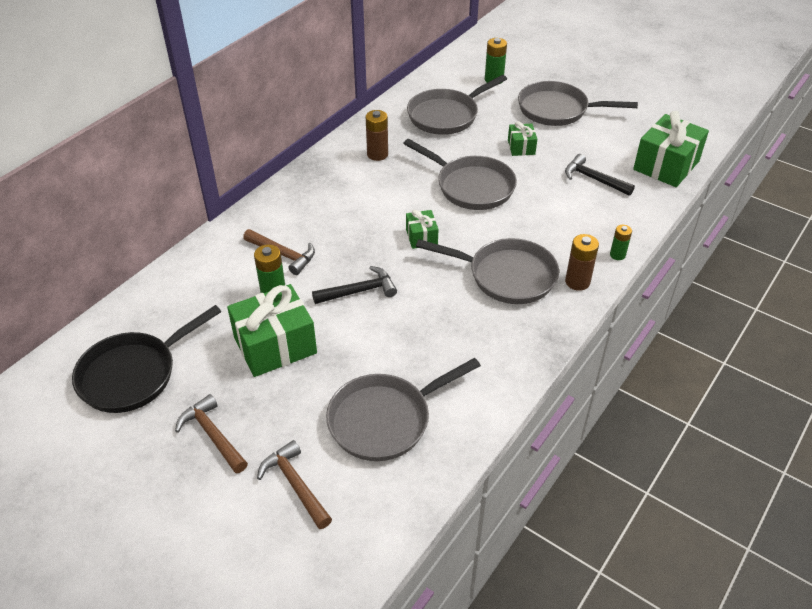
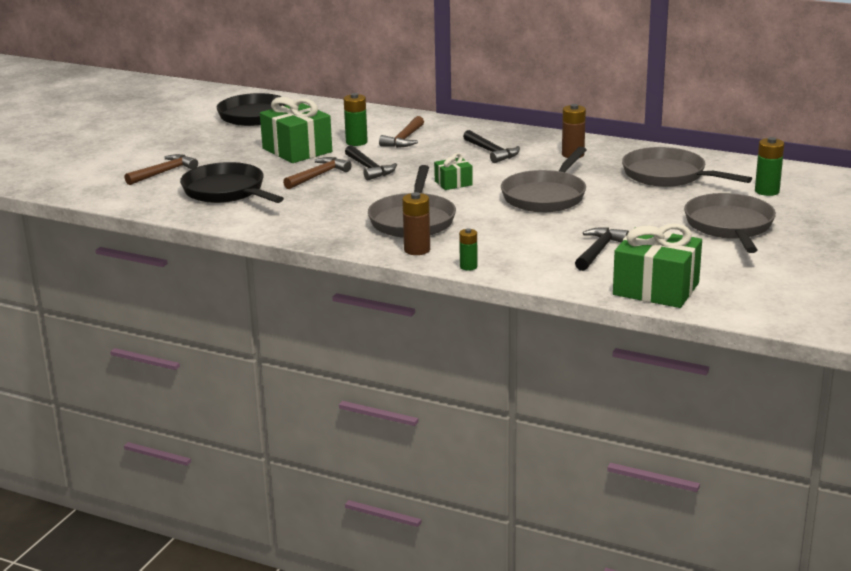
camera: 80 degrees right, 20 degrees down
brown hammer [175,394,248,473] -> brown hammer moved to [283,157,351,189]
grey pan [326,358,481,461] -> black pan [180,162,284,203]
green gift [508,121,537,156] -> none
none -> black hammer [463,130,520,163]

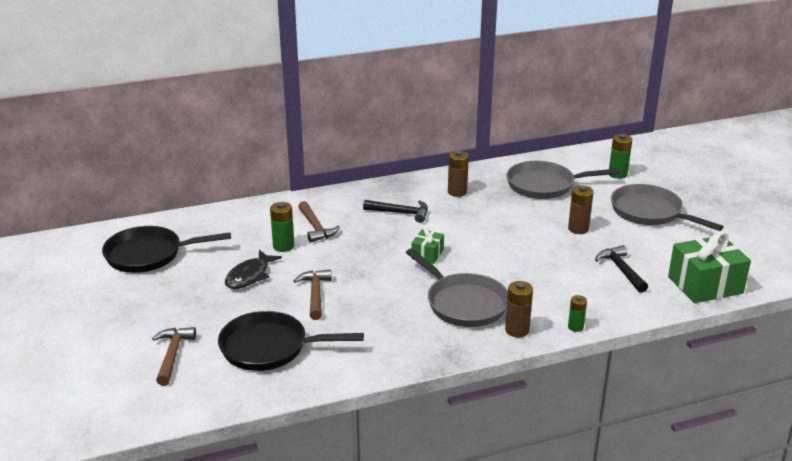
camera: 45 degrees left, 5 degrees up
green gift [260,97,332,163] -> black fish [225,250,282,289]
black hammer [345,145,397,180] -> none
grey pan [501,147,586,212] -> none
none -> brown battery [568,185,594,234]

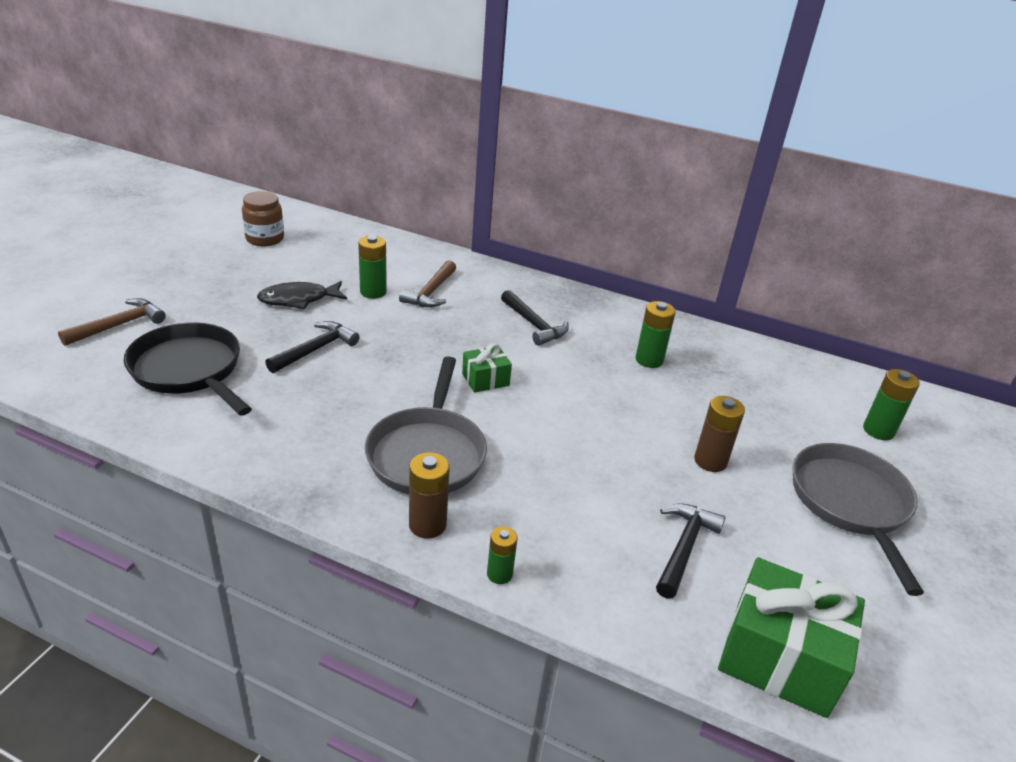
camera: 40 degrees right, 5 degrees up
black pan [102,226,231,273] -> brown jar [242,191,284,246]
brown hammer [293,269,332,320] -> black hammer [265,321,360,373]
brown battery [448,151,469,197] -> none
grey pan [506,161,620,199] -> none
none -> green battery [636,301,676,368]

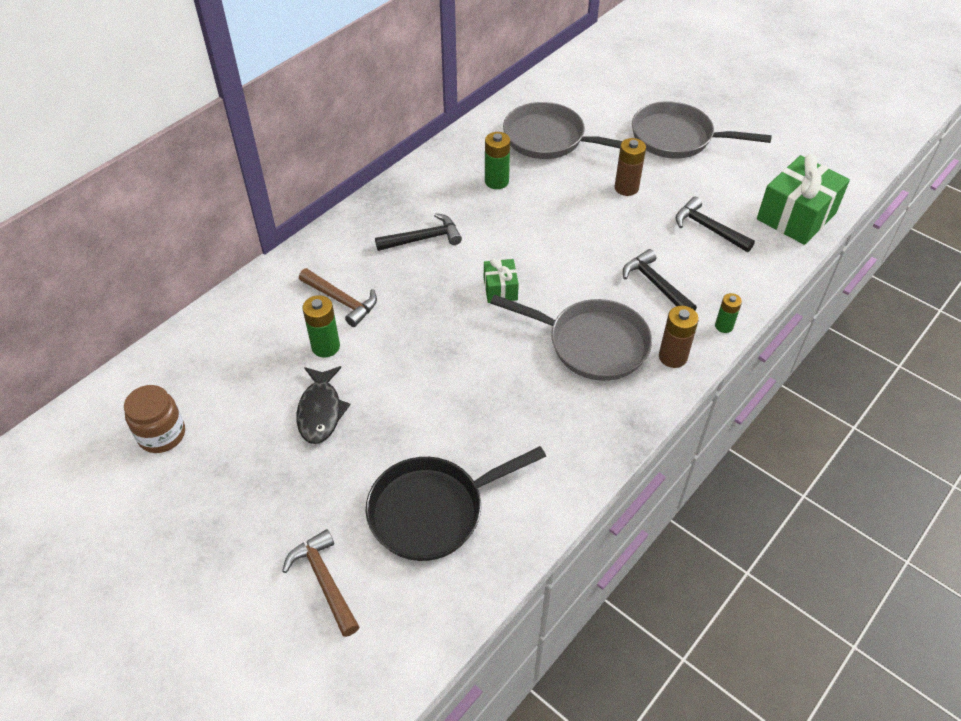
camera: 70 degrees left, 15 degrees up
black hammer [265,321,360,373] -> black hammer moved to [623,249,697,310]
green battery [863,369,920,440] -> none
none -> grey pan [503,102,622,159]

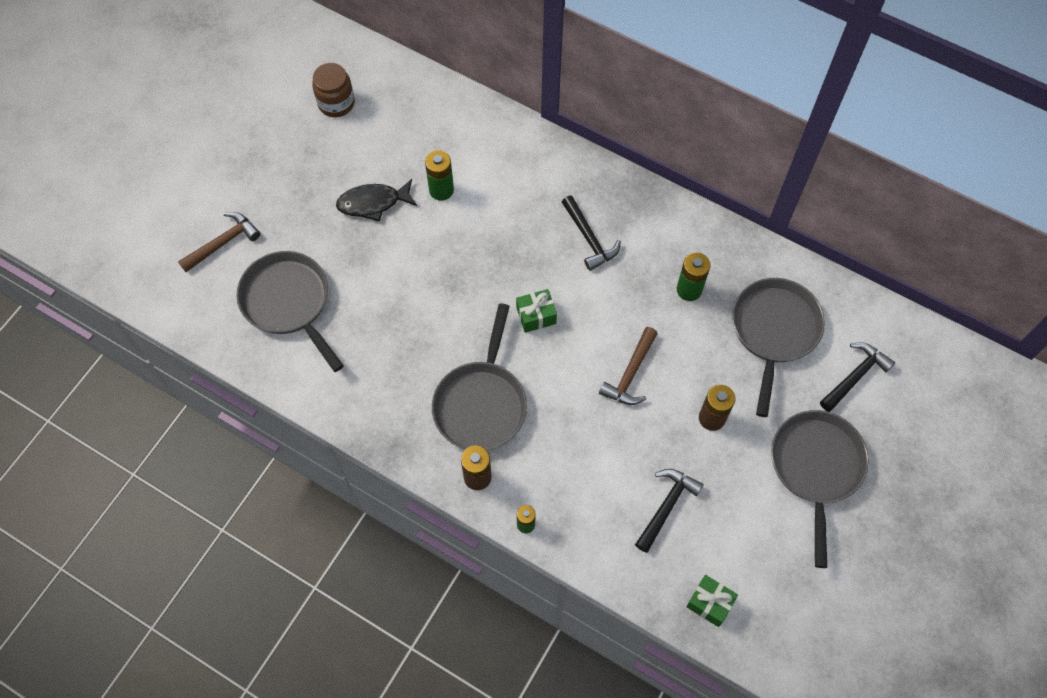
camera: 80 degrees right, 15 degrees up
brown hammer [299,268,377,327] -> brown hammer moved to [599,327,658,405]
black pan [366,446,546,561] -> grey pan [236,251,344,372]
black hammer [623,249,697,310] -> black hammer moved to [820,342,895,412]
green gift [757,154,850,245] -> green gift [686,575,738,627], size x0.51

